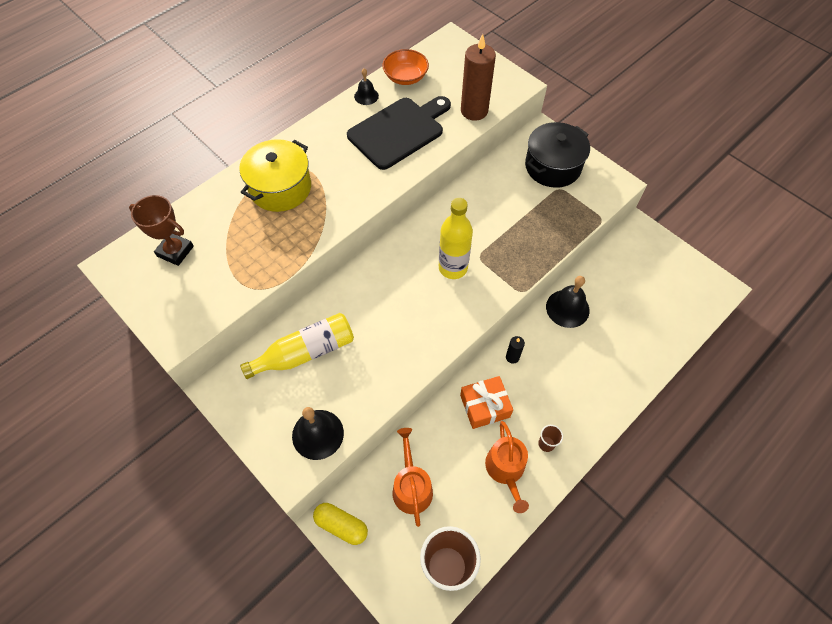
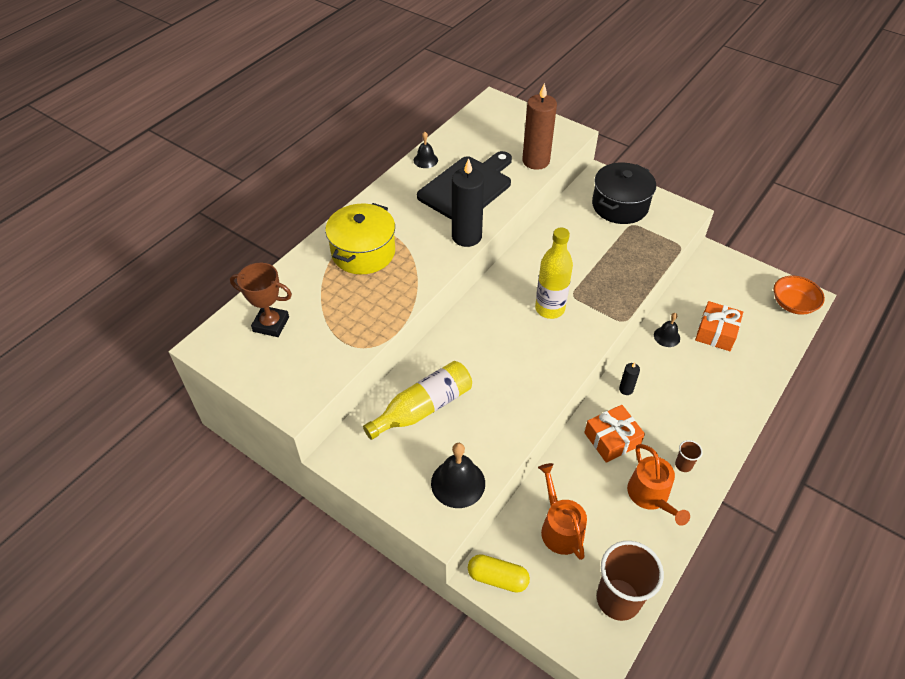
camera: 10 degrees left, 10 degrees down
orange bowl [382,49,429,85] -> orange bowl moved to [774,276,825,315]
black bell [546,276,590,328] -> black bell [654,313,680,347], size x0.60
none -> black candle [452,158,484,247]
none -> orange gift [695,301,743,351]

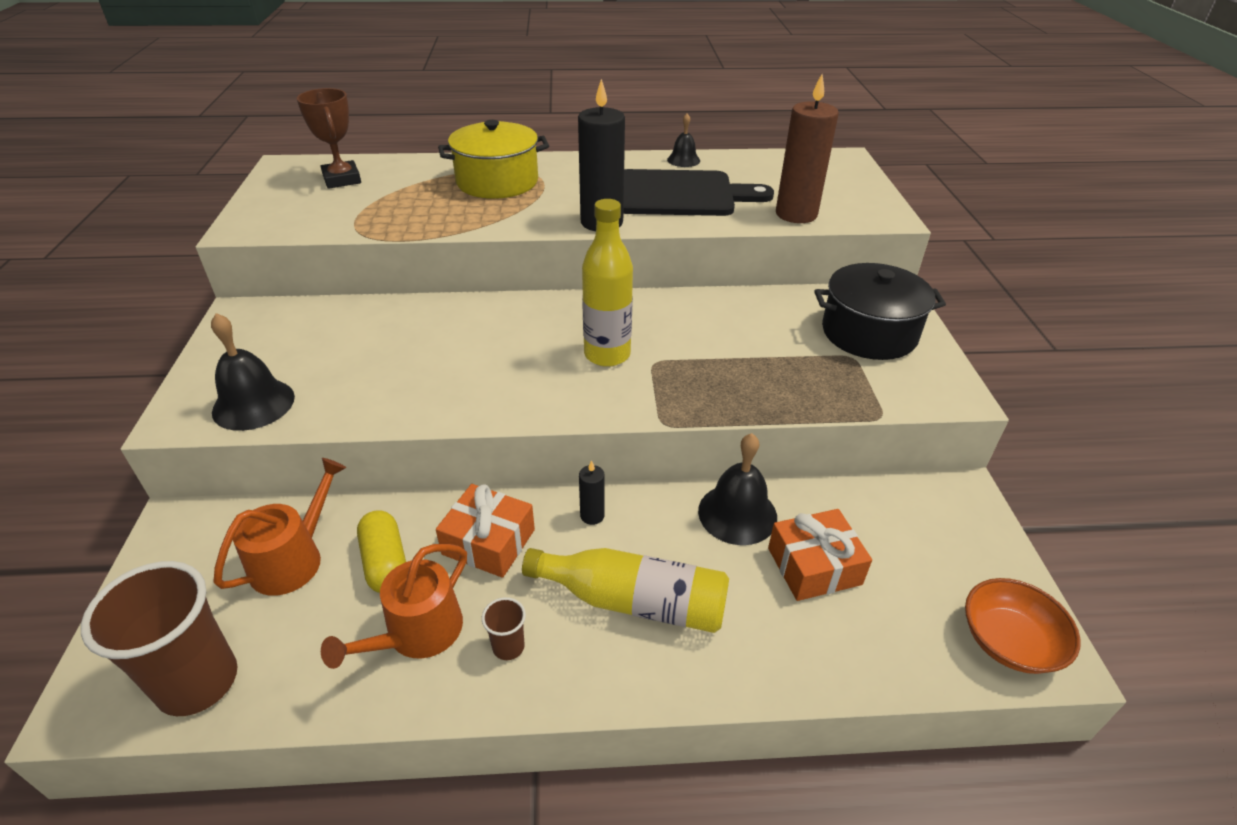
camera: 50 degrees right, 10 degrees down
yellow bottle [363,361,472,440] -> yellow bottle moved to [522,548,729,633]
yellow capsule [468,554,530,593] -> yellow capsule moved to [357,510,406,593]
black bell [654,313,680,347] -> black bell [698,433,777,545], size x1.68

